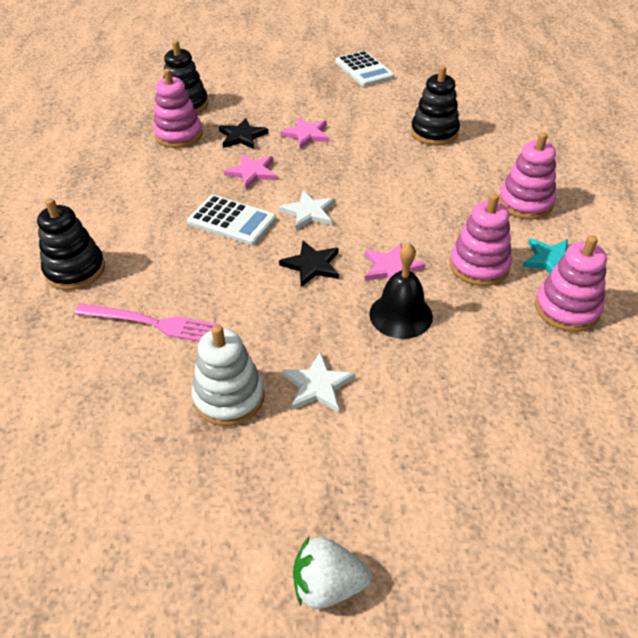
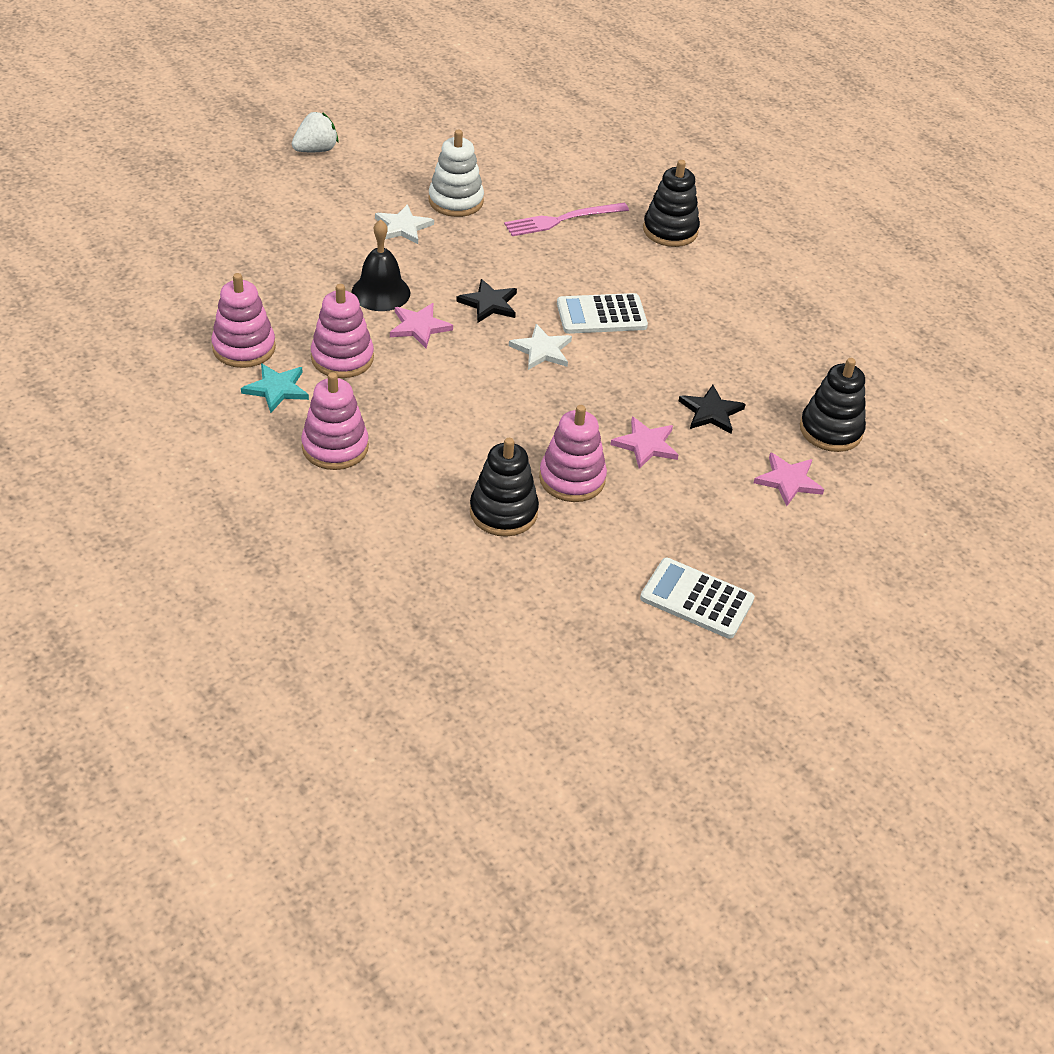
camera: 140 degrees right, 0 degrees up
pink stacking toy [153,69,203,148] -> pink stacking toy moved to [539,405,607,502]
pink star [224,154,277,189] -> pink star moved to [754,452,824,506]

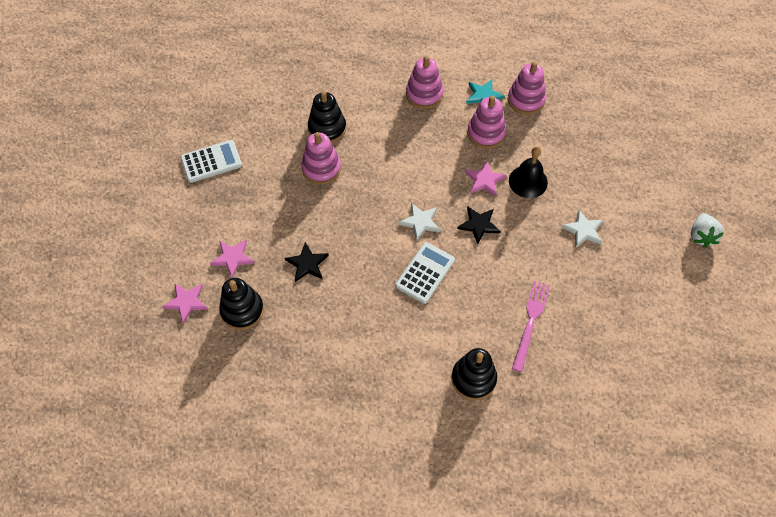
camera: 135 degrees right, 15 degrees up
white stacking toy [428,130,484,217] -> none
pink star [611,417,678,469] -> pink star moved to [162,283,208,324]

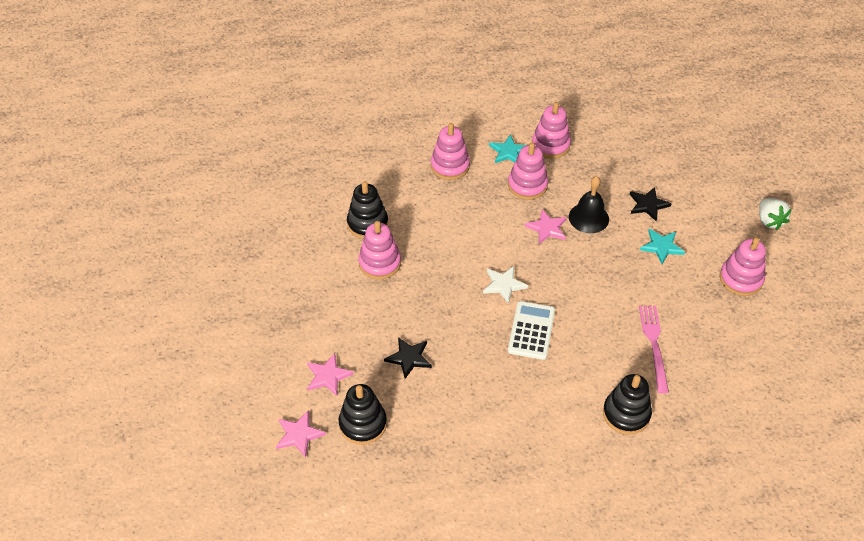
camera: 20 degrees left, 10 degrees down
white calculator [180,140,242,183] -> none
black star [457,206,501,244] -> black star moved to [630,187,672,221]
white star [561,210,603,248] -> turquoise star [640,229,685,264]
none -> pink stacking toy [719,237,766,296]

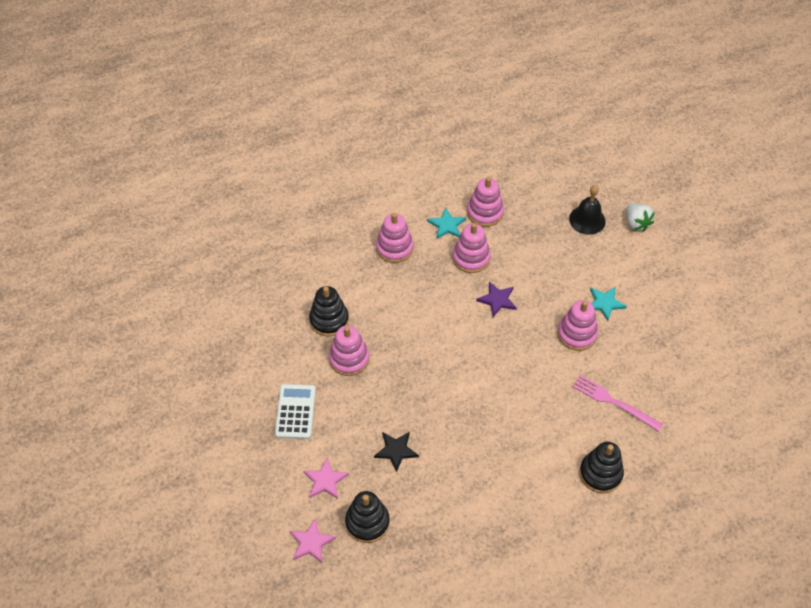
camera: 10 degrees left, 5 degrees up
white star [483,266,528,304] -> none
white calculator [508,301,555,360] -> white calculator moved to [275,384,316,439]
pink star [525,210,567,244] -> purple star [476,282,517,317]
black bell [569,176,609,233] -> black bell moved to [569,185,606,235]
black star [630,187,672,221] -> none
pink fork [639,306,669,393] -> pink fork turned 45 degrees counterclockwise [572,375,663,431]
pink stacking toy [719,237,766,296] -> pink stacking toy moved to [558,300,598,351]
white strawberry [759,198,792,230] -> white strawberry moved to [626,203,655,232]

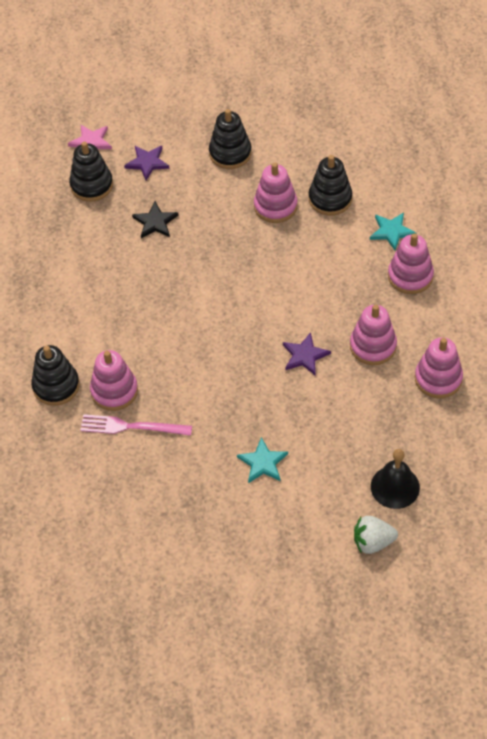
camera: 110 degrees right, 0 degrees up
white calculator [275,384,316,439] -> black stacking toy [209,109,252,169]
pink star [303,457,349,499] -> purple star [124,146,170,180]
turquoise star [427,207,466,239] -> turquoise star moved to [370,212,417,250]
pink stacking toy [558,300,598,351] -> pink stacking toy moved to [90,350,138,411]
pink fork [572,375,663,431] -> pink fork turned 135 degrees counterclockwise [80,414,192,436]

